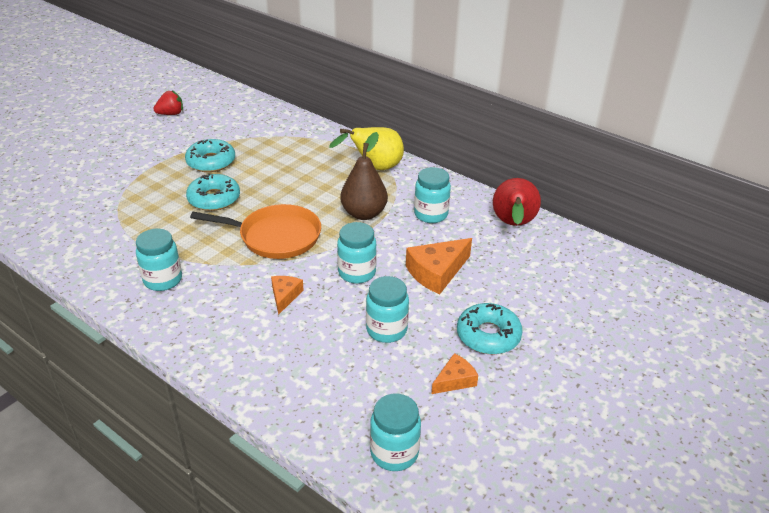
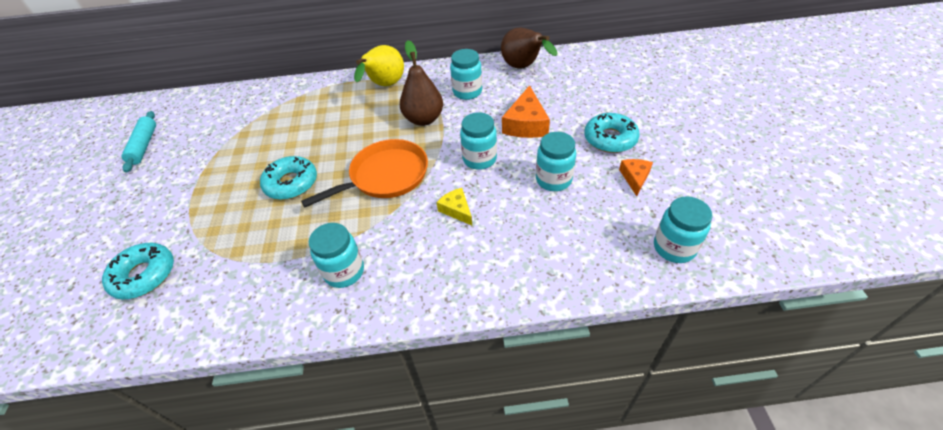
camera: 40 degrees left, 10 degrees up
red strawberry [153,90,183,115] -> turquoise rolling pin [121,111,156,173]
turquoise donut [185,139,235,172] -> turquoise donut moved to [102,243,174,299]
orange cheese [271,276,304,315] -> yellow cheese [436,188,472,226]
red pear [493,178,541,226] -> brown pear [501,28,557,69]

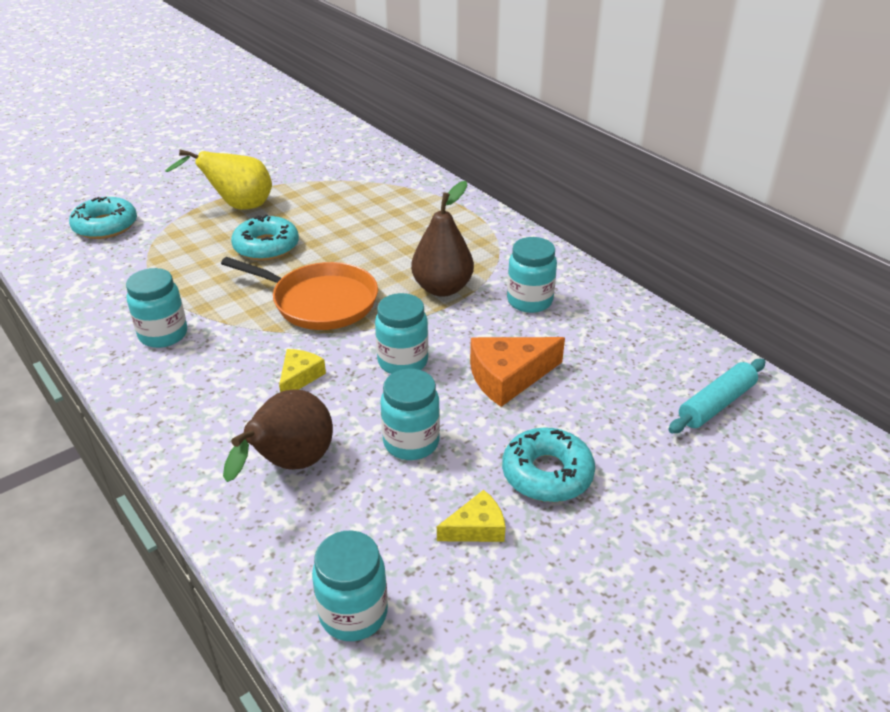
camera: 55 degrees right, 10 degrees down
turquoise rolling pin [121,111,156,173] -> turquoise rolling pin moved to [668,359,765,433]
yellow pear [354,45,404,86] -> yellow pear moved to [165,150,272,210]
brown pear [501,28,557,69] -> brown pear moved to [223,389,333,482]
orange cheese [619,159,653,196] -> yellow cheese [437,490,505,542]

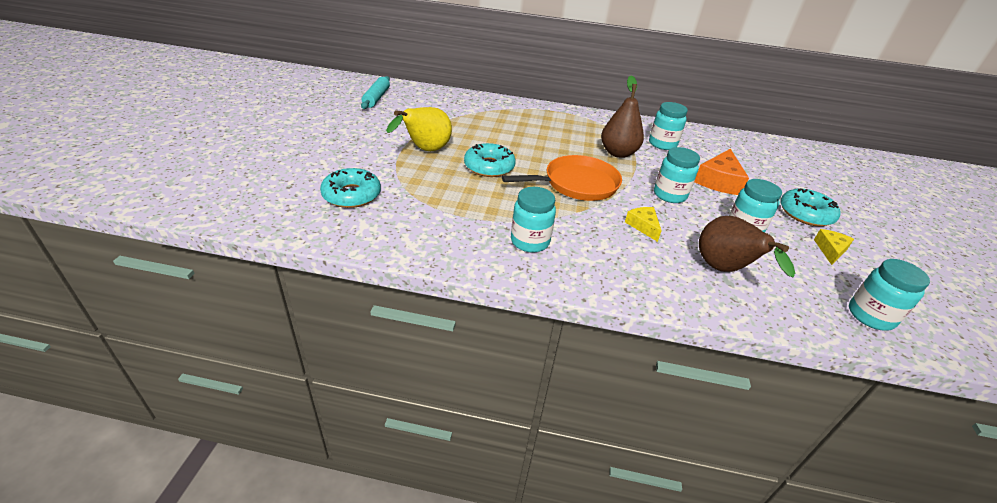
camera: 45 degrees left, 0 degrees up
turquoise rolling pin [668,359,765,433] -> turquoise rolling pin moved to [361,76,390,109]

